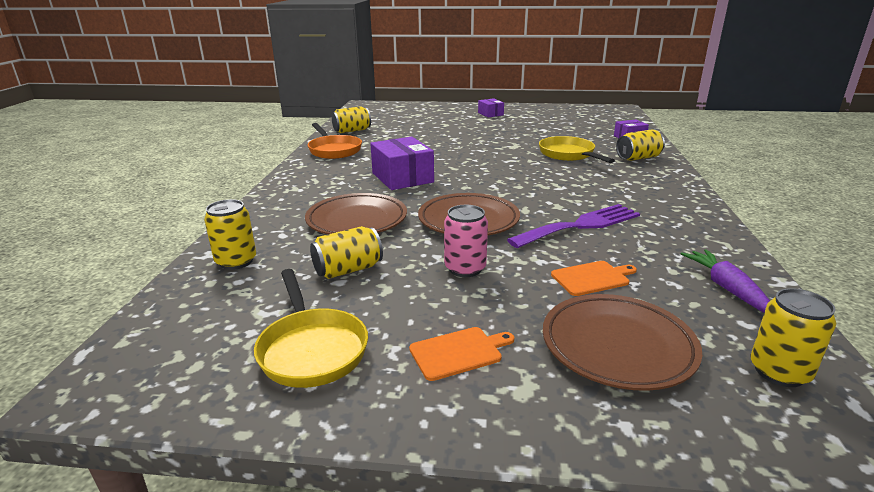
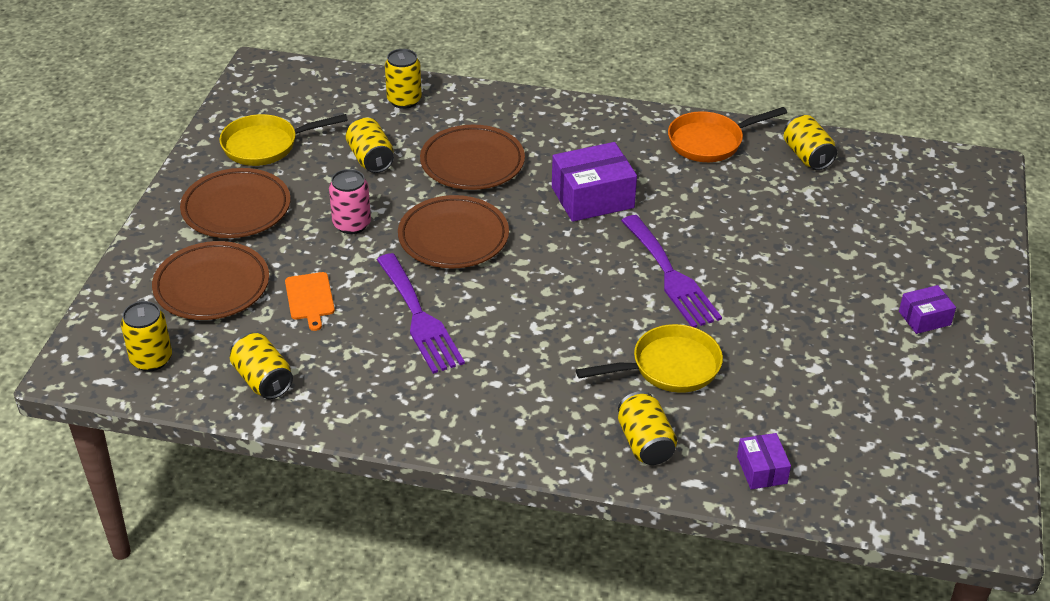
camera: 95 degrees right, 15 degrees up
orange cutting board [409,327,514,381] -> brown plate [180,168,290,238]
purple carrot [681,249,770,313] -> yellow can [230,333,293,399]
none -> purple fork [621,215,722,328]

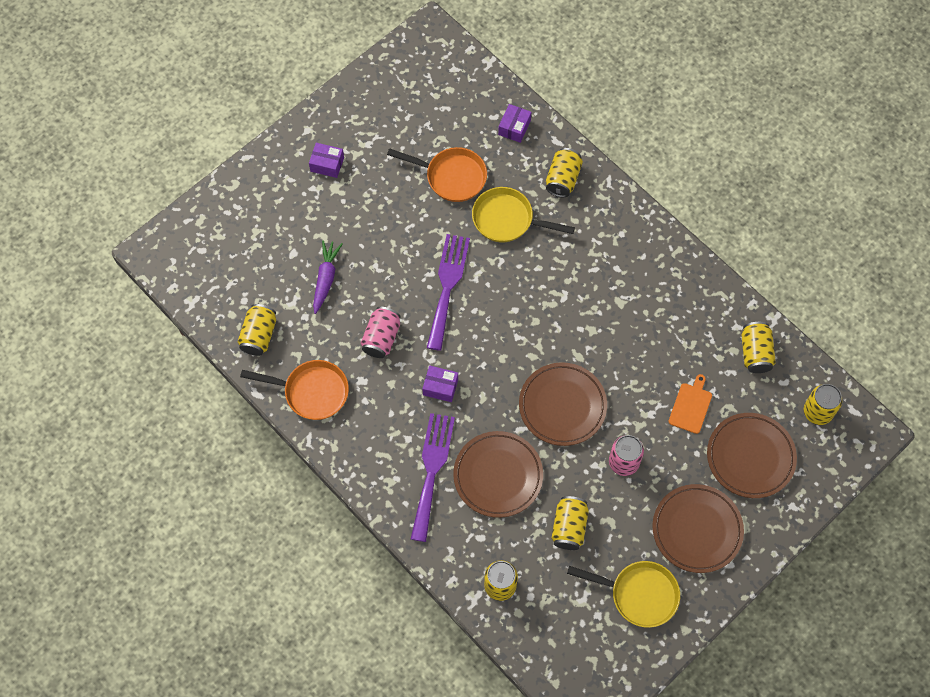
camera: 145 degrees left, 25 degrees up
purple fork [377,253,465,374] -> purple fork moved to [411,413,455,542]
purple box [552,142,637,222] -> purple box [422,365,458,402], size x0.55
none -> purple carrot [313,240,343,314]
none -> pink can [361,306,400,358]
none -> orange pan [387,147,487,202]

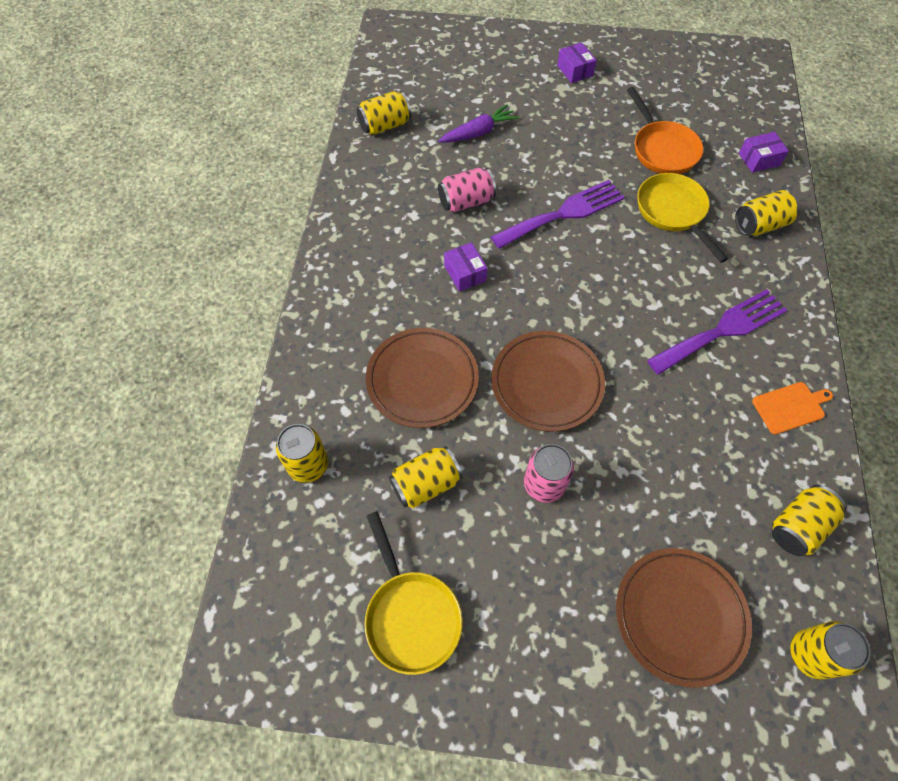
camera: 50 degrees right, 5 degrees down
orange pan [240,360,349,420] -> none
purple fork [411,413,455,542] -> purple fork moved to [647,289,787,375]
brown plate [653,484,744,573] -> none
orange cutting board [669,374,712,434] -> orange cutting board moved to [752,382,833,434]

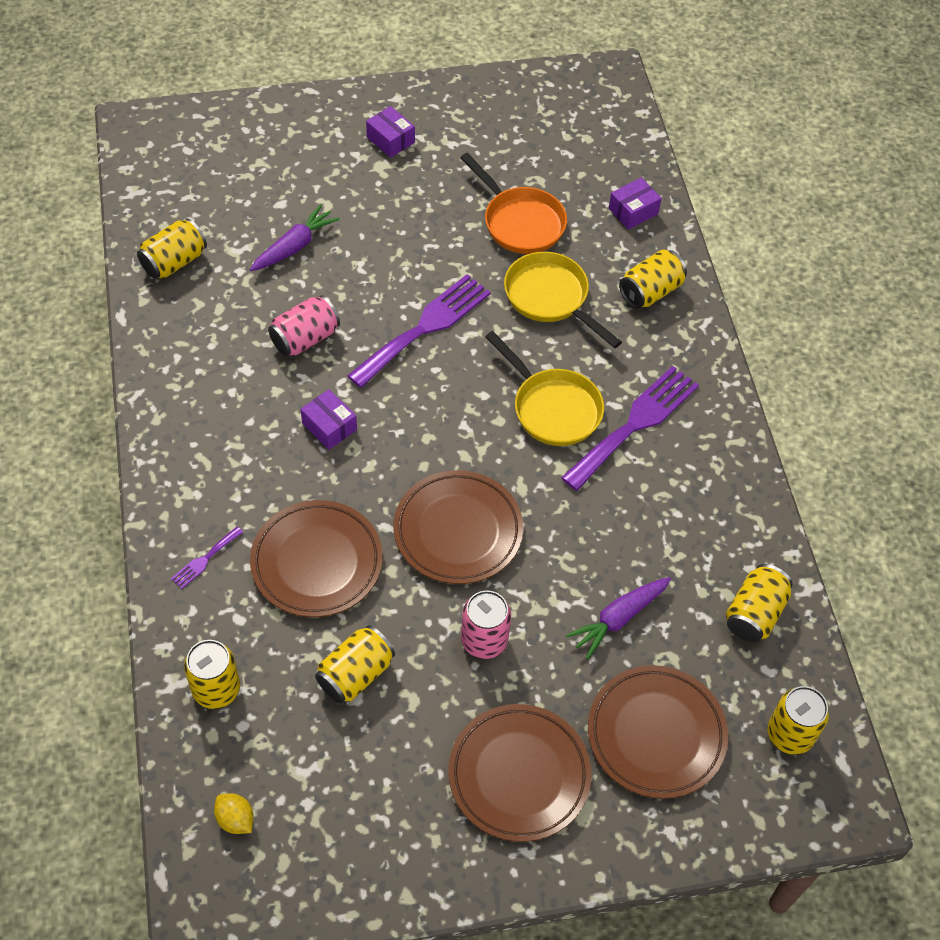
camera: 20 degrees left, 5 degrees down
yellow pan [364,512,463,675] -> yellow pan moved to [485,331,604,446]
orange cutting board [752,382,833,434] -> none
none -> purple fork [171,527,243,589]
none -> yellow lemon [214,793,254,834]
none -> brown plate [448,704,591,842]
none -> purple carrot [566,577,671,659]

